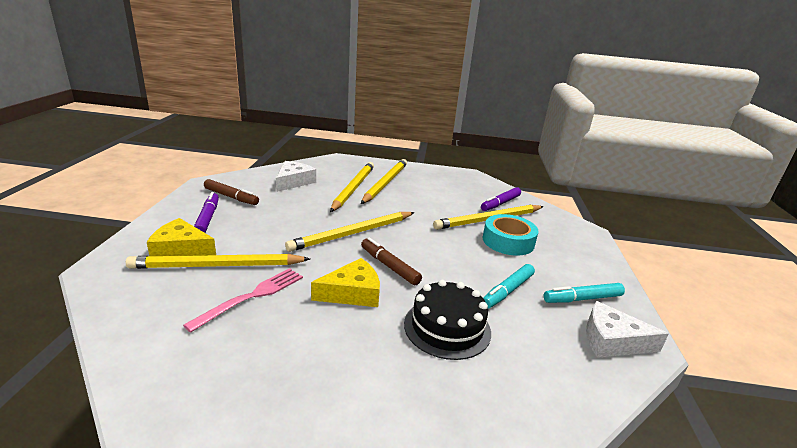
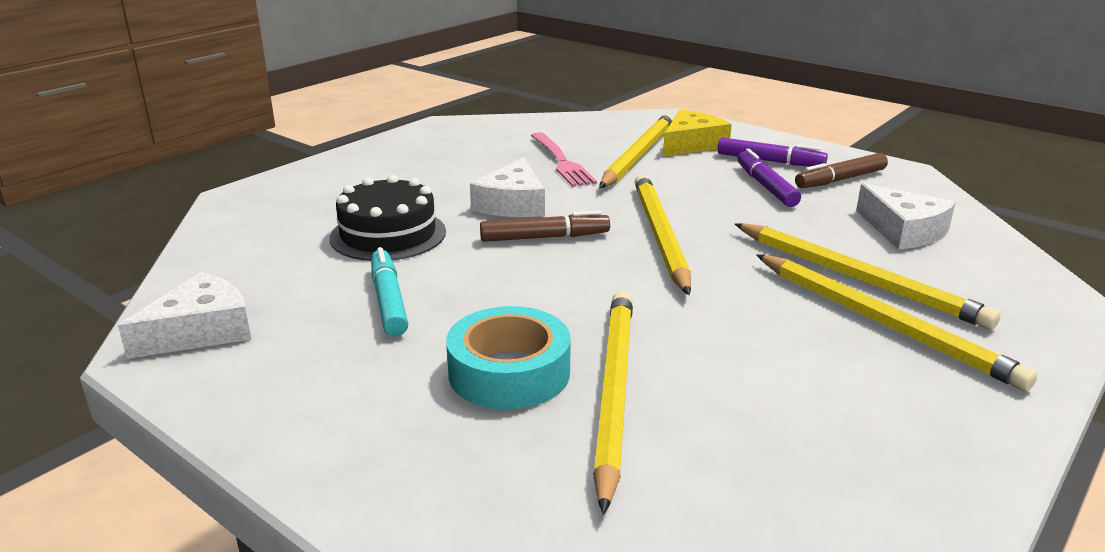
camera: 125 degrees right, 0 degrees up
yellow cheese [311,258,380,307] -> white cheese [470,157,545,217]
purple marker [481,187,521,211] -> purple marker moved to [737,149,801,207]
turquoise marker [544,283,625,303] -> none

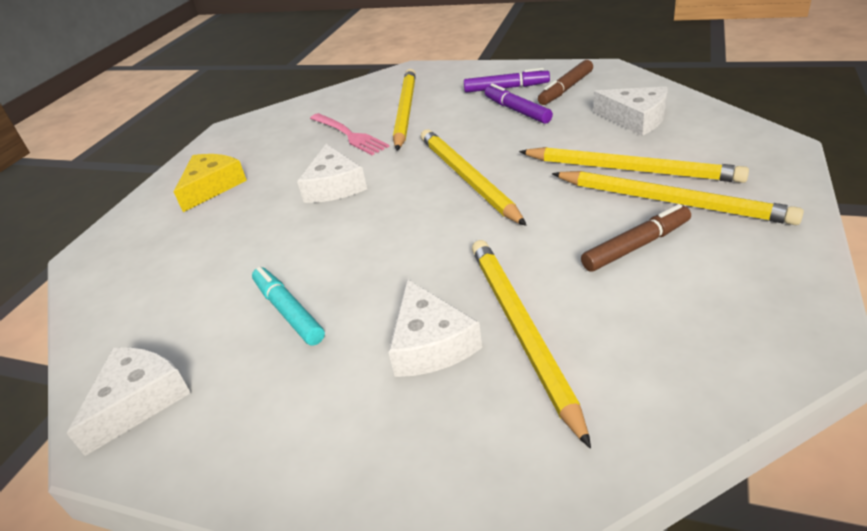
camera: 15 degrees left, 10 degrees up
black cake [330,175,446,261] -> none
turquoise tape [446,306,571,410] -> white cheese [388,279,482,377]
brown marker [480,211,610,242] -> brown marker moved to [581,204,691,272]
yellow cheese [663,110,732,157] -> yellow cheese moved to [174,154,247,212]

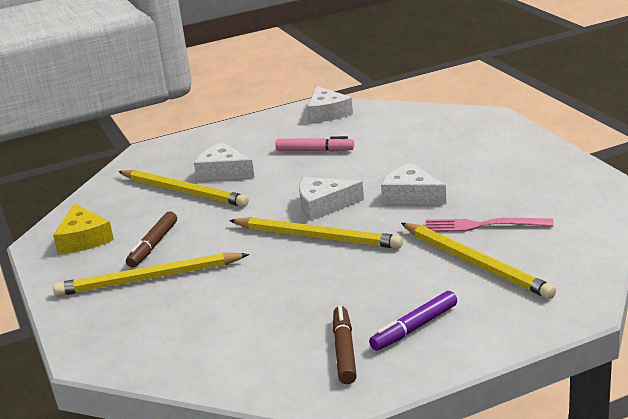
camera: 135 degrees right, 10 degrees down
yellow cheese [174,154,247,212] -> yellow cheese moved to [53,203,114,254]
turquoise marker [252,267,325,345] -> pink marker [275,136,354,152]
purple marker [485,84,553,124] -> none
yellow pencil [519,147,749,183] -> none
white cheese [593,87,668,136] -> white cheese moved to [299,177,364,221]

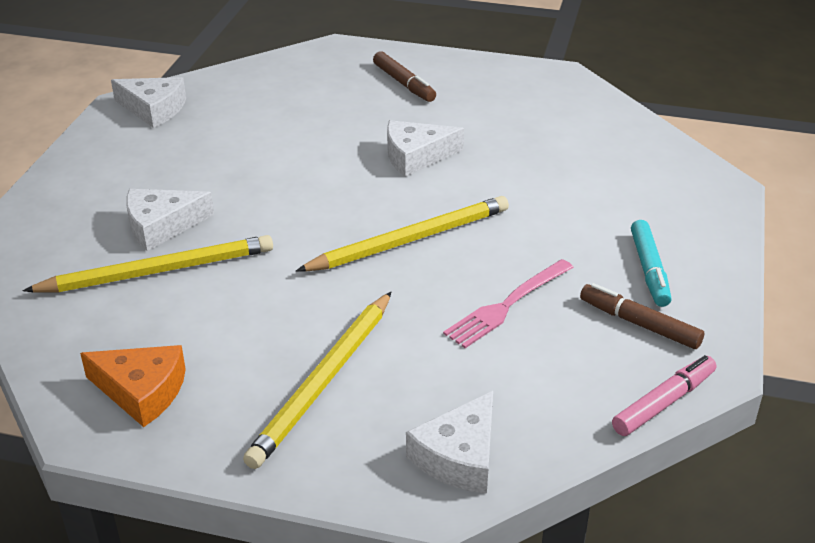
camera: 55 degrees left, 10 degrees up
yellow cheese [53,203,114,254] -> orange cheese [80,345,186,427]
brown marker [126,211,177,268] -> brown marker moved to [373,51,436,102]
pink marker [275,136,354,152] -> pink marker moved to [612,355,716,436]
white cheese [299,177,364,221] -> white cheese moved to [406,391,493,494]
purple marker [369,291,457,351] -> turquoise marker [631,220,672,307]
yellow pencil [401,223,556,299] -> none
pink fork [425,218,554,232] -> pink fork moved to [443,259,574,348]

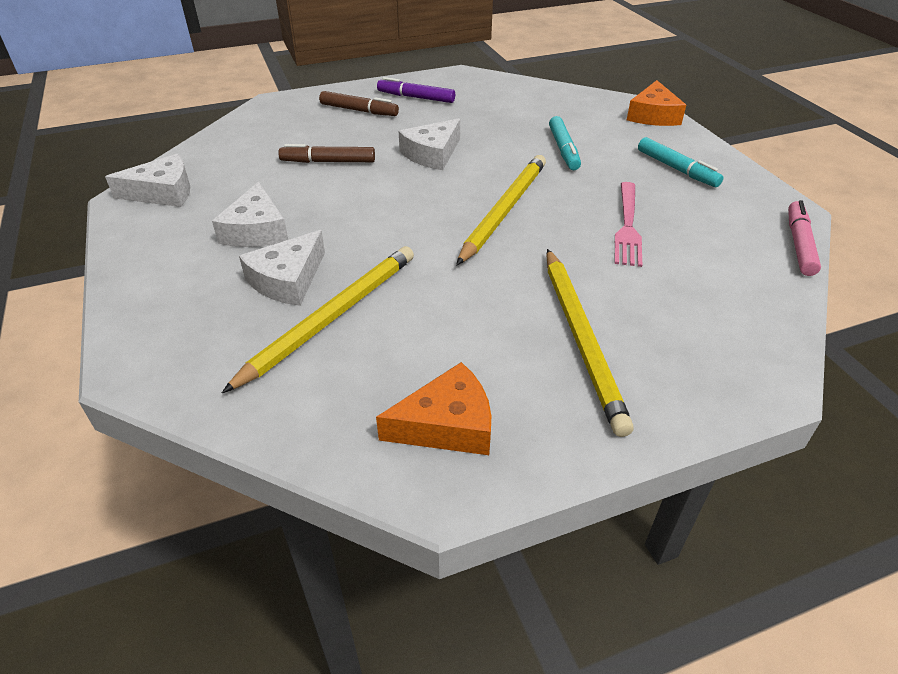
camera: 35 degrees left, 5 degrees up
white cheese [406,391,493,494] -> white cheese moved to [212,182,288,247]
brown marker [580,283,704,349] -> brown marker moved to [278,144,375,163]
none -> purple marker [377,77,455,103]
none -> turquoise marker [549,116,581,170]
none -> orange cheese [627,80,686,126]

